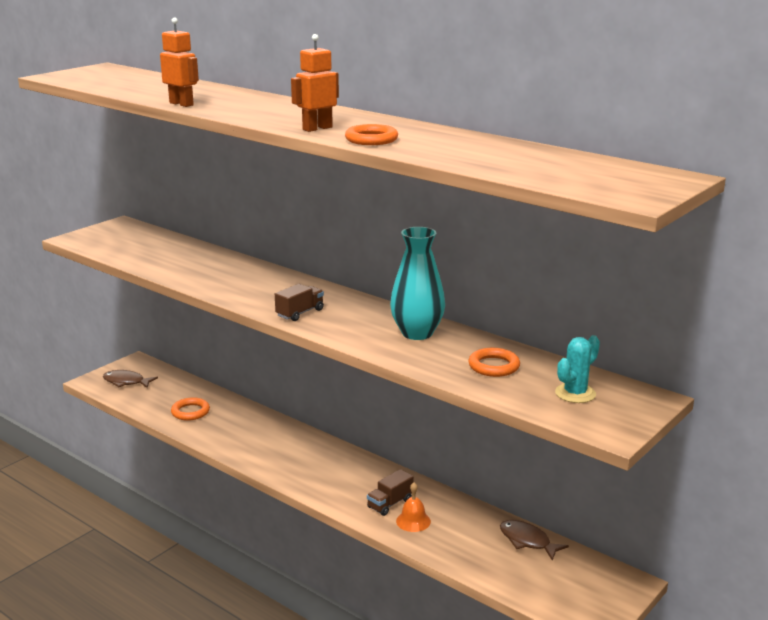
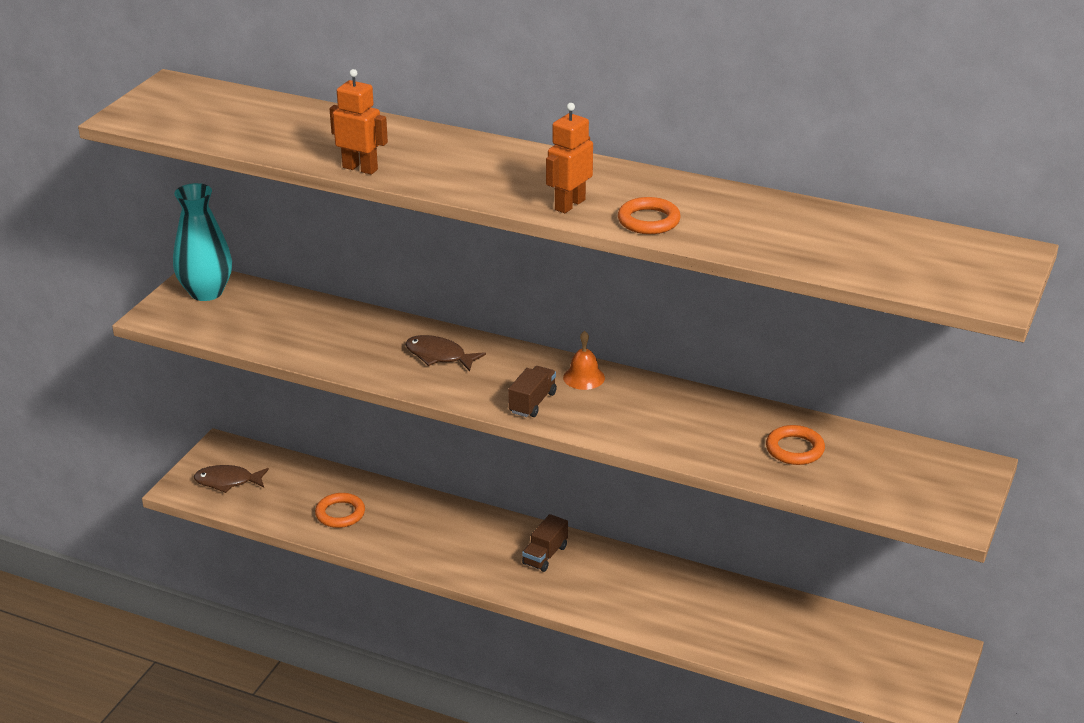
camera: 15 degrees left, 10 degrees up
brown truck [367,469,414,516] -> brown truck moved to [522,514,568,572]
turquoise vase [390,227,445,340] -> turquoise vase moved to [173,183,232,301]
orange bell [396,482,431,532] -> orange bell moved to [563,331,605,390]
brown fish [500,520,569,561] -> brown fish moved to [405,335,486,371]
turquoise cactus [555,335,600,403] -> none

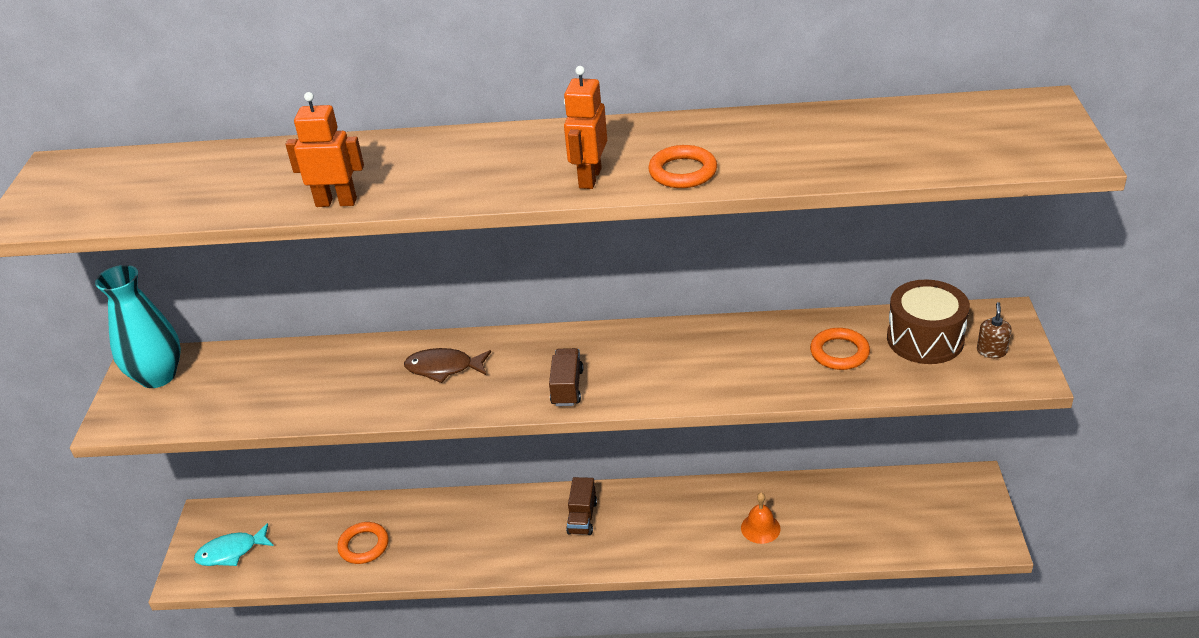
camera: 20 degrees left, 5 degrees up
brown fish [194,465,269,493] -> turquoise fish [194,523,274,566]
orange bell [563,331,605,390] -> orange bell moved to [741,493,781,544]
none -> brown drum [887,280,970,364]
none -> brown soap dispenser [977,302,1012,358]

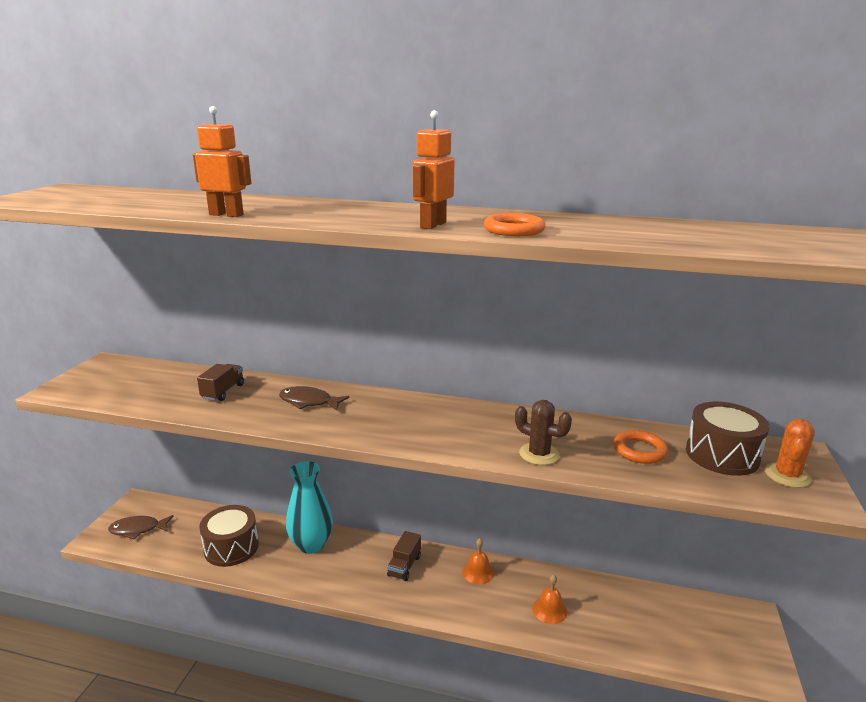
camera: 10 degrees right, 15 degrees down
turquoise vase [95,265,181,388] -> turquoise vase moved to [286,461,333,554]
turquoise fish [194,523,274,566] -> brown fish [108,515,173,540]
orange ring [337,522,389,564] -> brown drum [199,505,259,567]
brown truck [549,348,583,406] -> brown truck moved to [197,364,244,401]
brown soap dispenser [977,302,1012,358] -> orange cactus [764,419,815,488]
none -> orange bell [462,538,494,584]
none -> brown cactus [515,400,572,465]

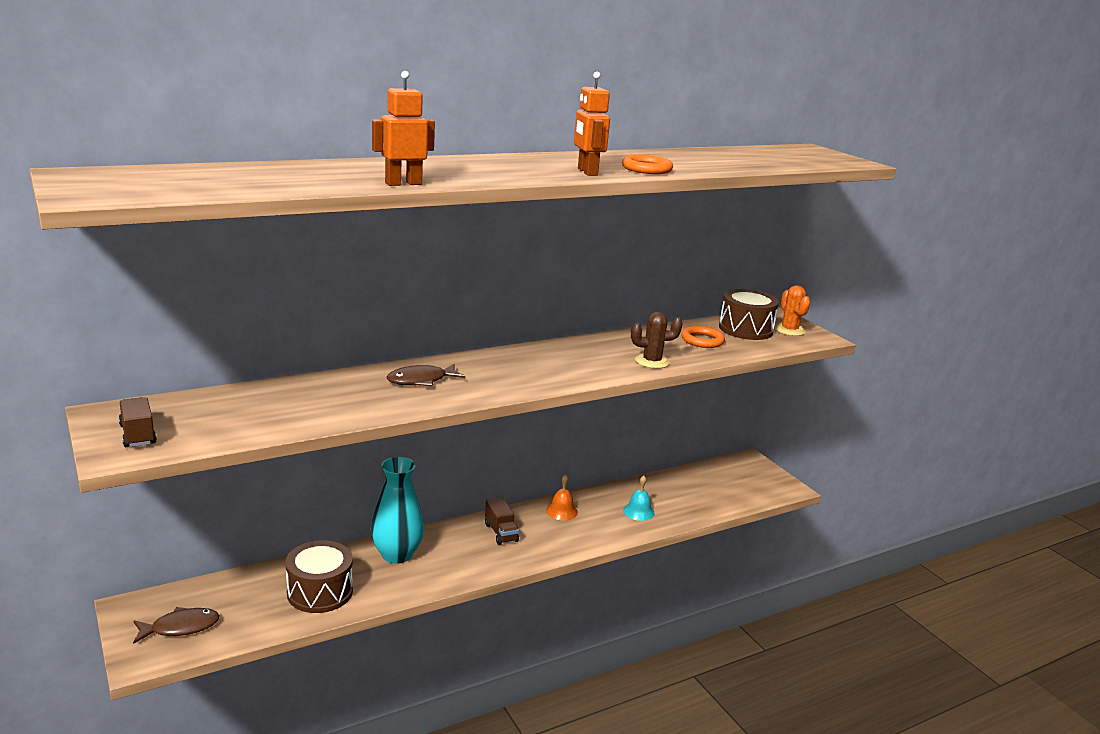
camera: 45 degrees left, 0 degrees up
brown fish [108,515,173,540] -> brown fish turned 150 degrees counterclockwise [133,607,220,644]
brown truck [197,364,244,401] -> brown truck moved to [119,397,157,447]
orange bell [532,575,568,624] -> turquoise bell [623,476,655,521]

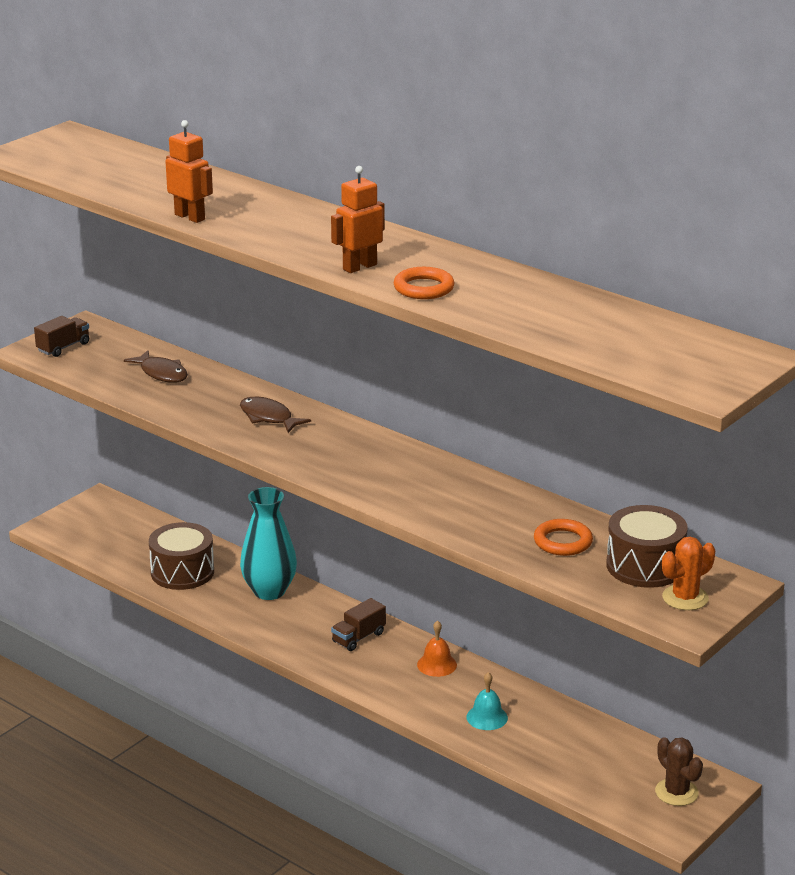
camera: 70 degrees right, 5 degrees up
brown fish [133,607,220,644] -> brown fish moved to [124,350,188,383]
brown cactus [631,312,683,369] -> brown cactus moved to [655,737,703,806]

